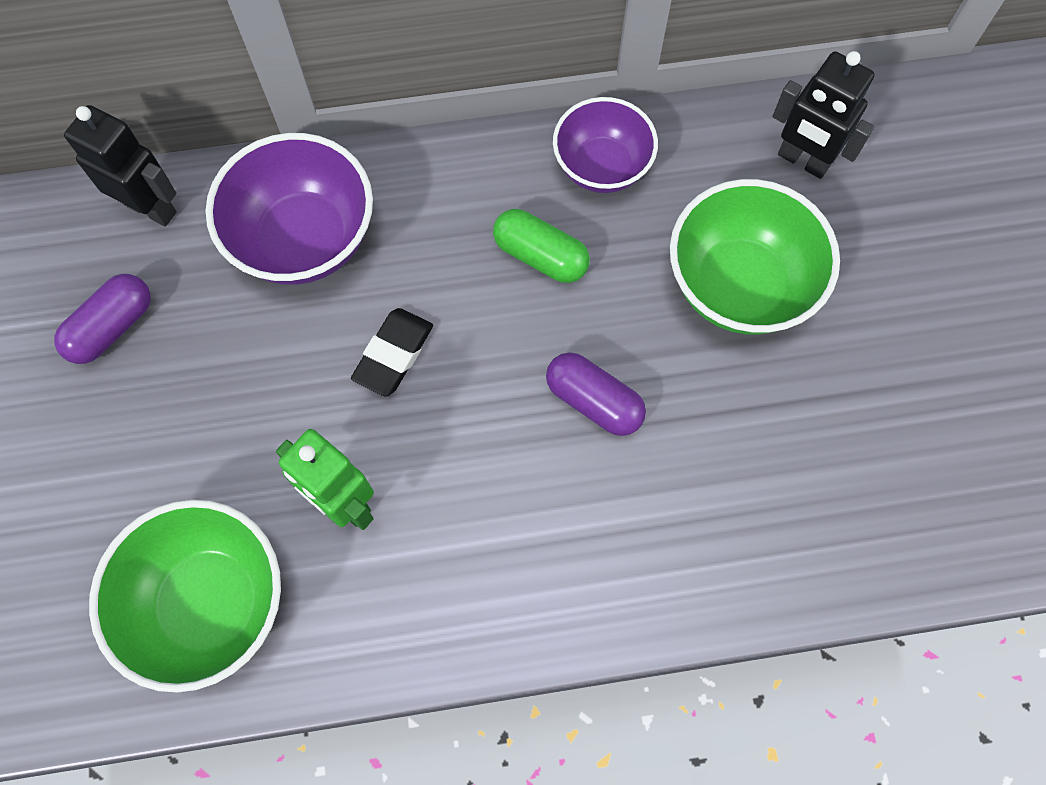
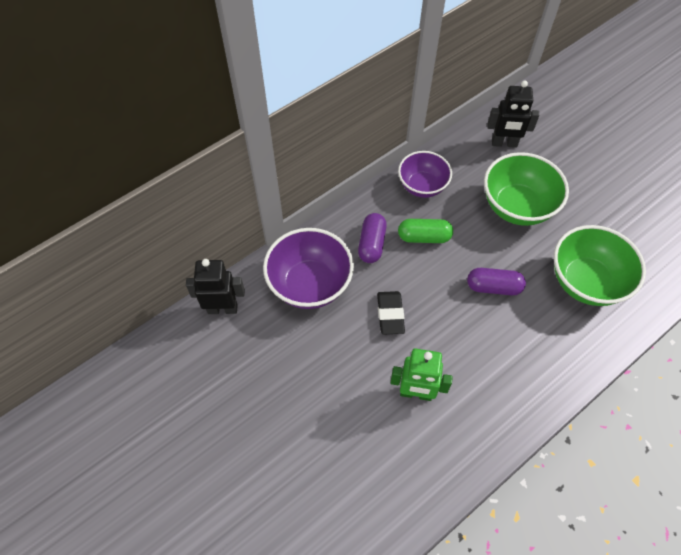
camera: 30 degrees left, 10 degrees down
purple capsule [54,274,150,364] -> purple capsule moved to [358,213,387,263]
green bowl [89,500,281,693] -> green bowl moved to [554,225,646,306]

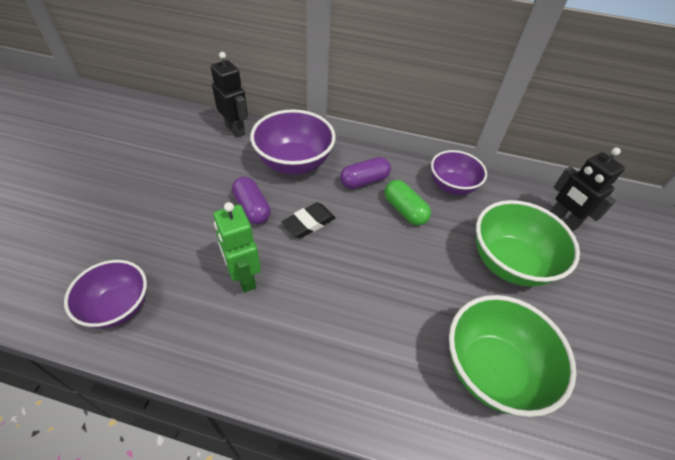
camera: 50 degrees right, 10 degrees down
purple capsule [467,268,526,295] -> purple capsule moved to [232,177,271,224]
none -> purple bowl [64,260,147,329]

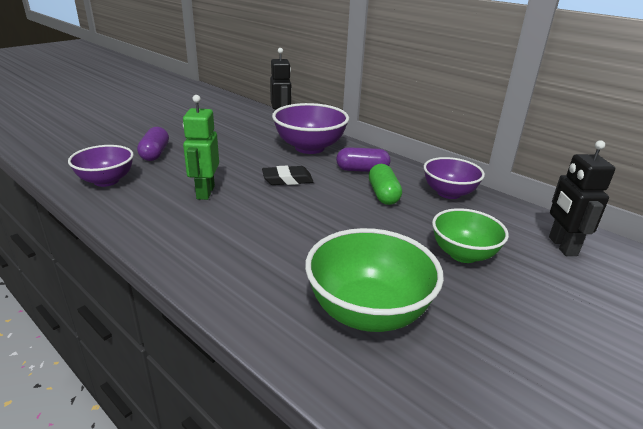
camera: 30 degrees right, 20 degrees down
purple capsule [232,177,271,224] -> purple capsule moved to [137,127,169,161]
green bowl [476,200,580,287] -> green bowl [432,208,509,263], size x0.66

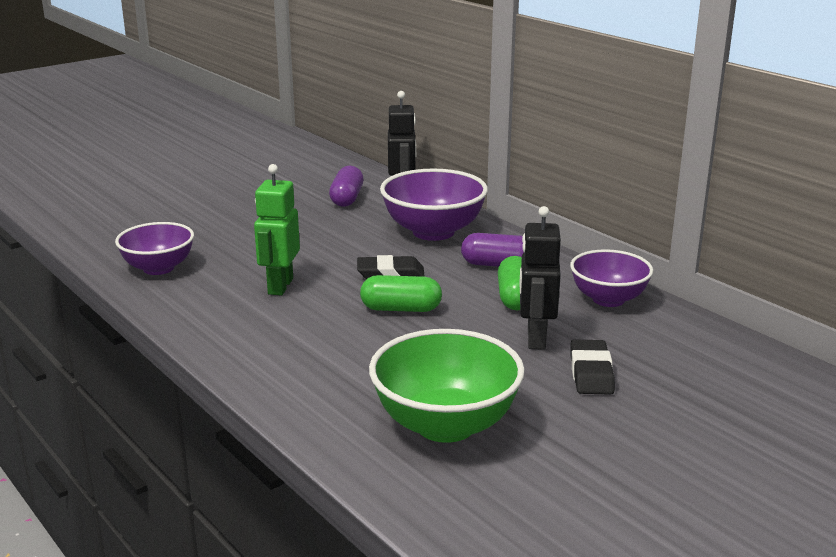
camera: 10 degrees right, 5 degrees down
purple capsule [137,127,169,161] -> purple capsule moved to [329,166,363,207]
green bowl [432,208,509,263] -> black eraser [570,339,615,395]
black robot [549,140,615,256] -> black robot moved to [520,206,561,350]
none -> green capsule [360,275,442,312]

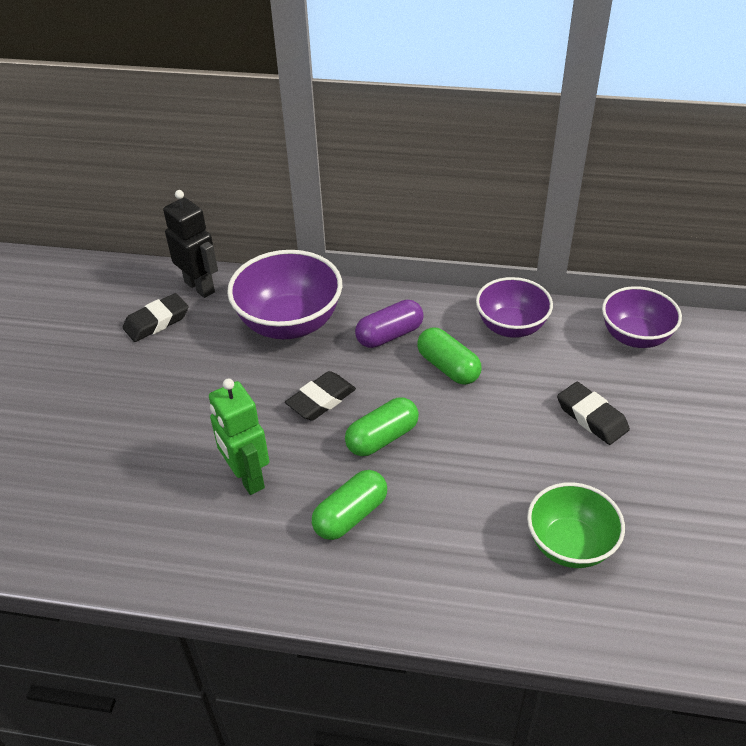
camera: 40 degrees left, 20 degrees up
purple bowl [115,222,194,275] -> purple bowl moved to [602,286,682,348]
purple capsule [329,166,363,207] -> black eraser [122,293,189,342]
green bowl [369,329,525,443] -> green bowl [527,482,625,568], size x0.66
black robot [520,206,561,350] -> none
none -> green capsule [312,470,387,540]

